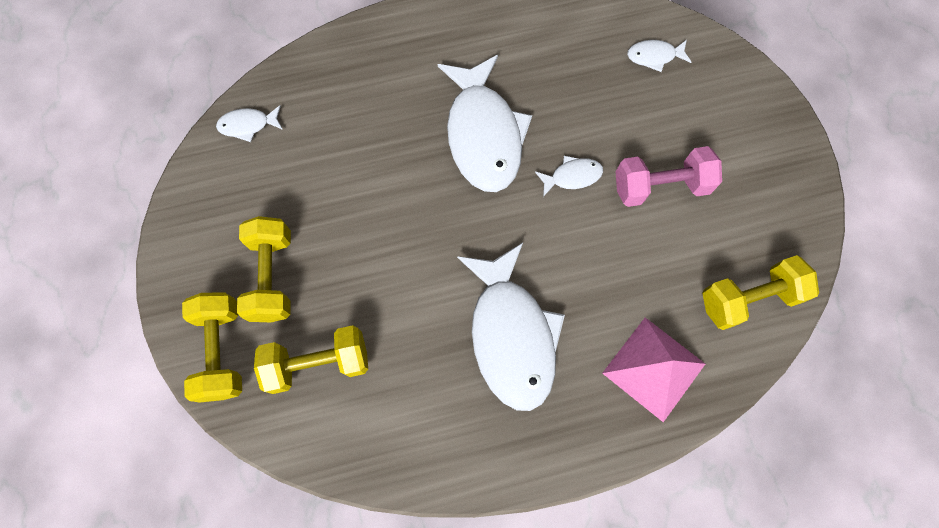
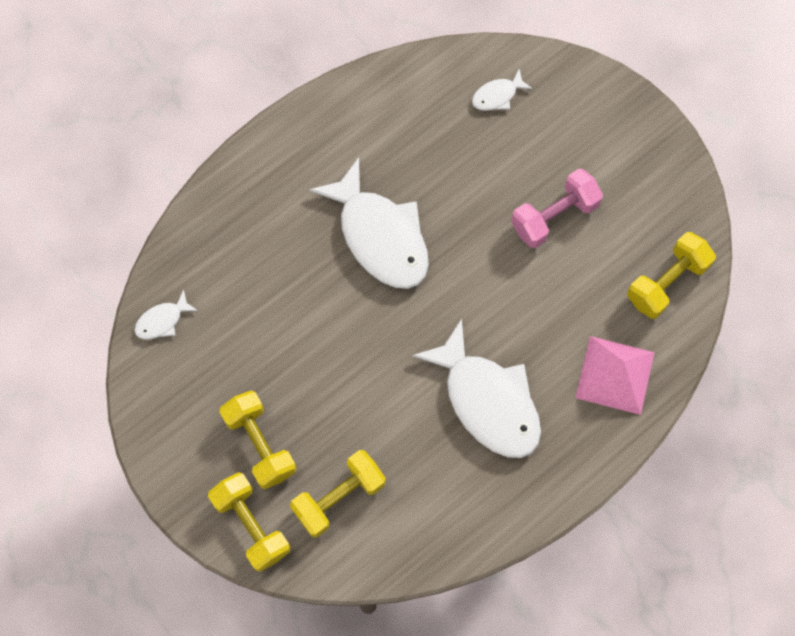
camera: 25 degrees left, 0 degrees up
white fish [535,156,603,197] -> none

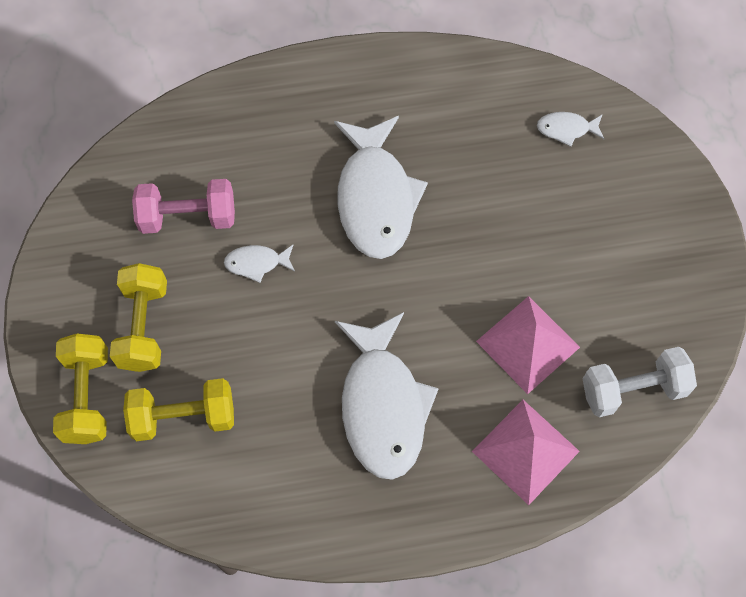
camera: 30 degrees right, 5 degrees down
white fish [134,290,198,340] -> white fish moved to [224,245,295,283]
pink dumbbell [511,169,603,248] -> pink dumbbell moved to [132,179,235,234]
yellow dumbbell [627,232,716,319] -> white dumbbell [583,347,697,417]
none -> pink pyramid [476,296,580,394]

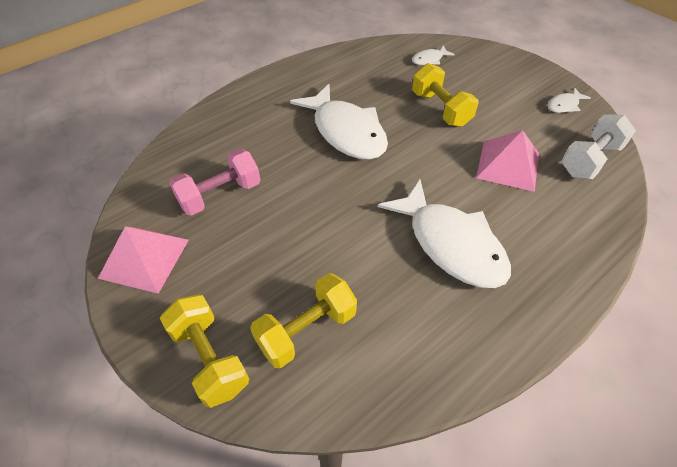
camera: 30 degrees left, 15 degrees down
yellow dumbbell [110,263,167,372] -> yellow dumbbell moved to [412,63,479,127]
white fish [224,245,295,283] -> white fish moved to [548,87,591,113]
pink pyramid [472,400,580,505] -> pink pyramid moved to [98,226,189,294]

